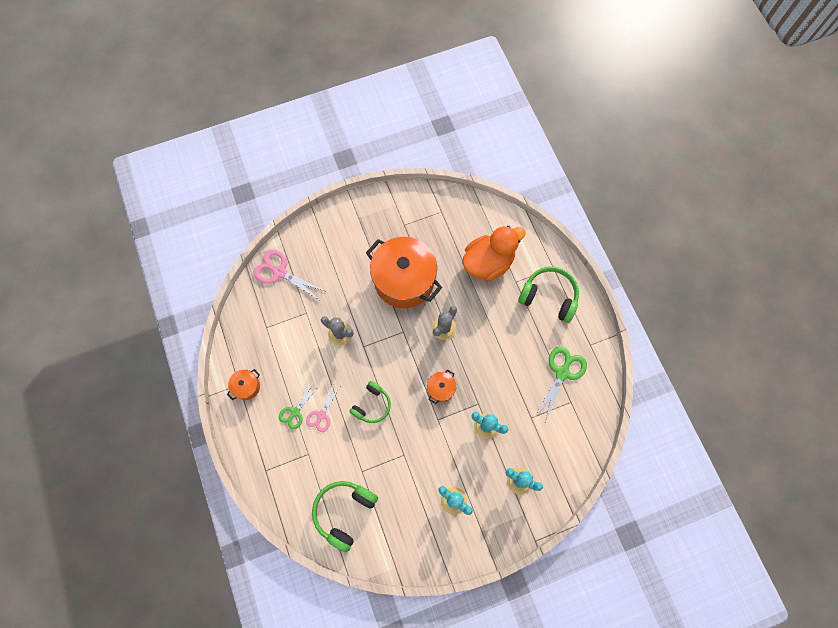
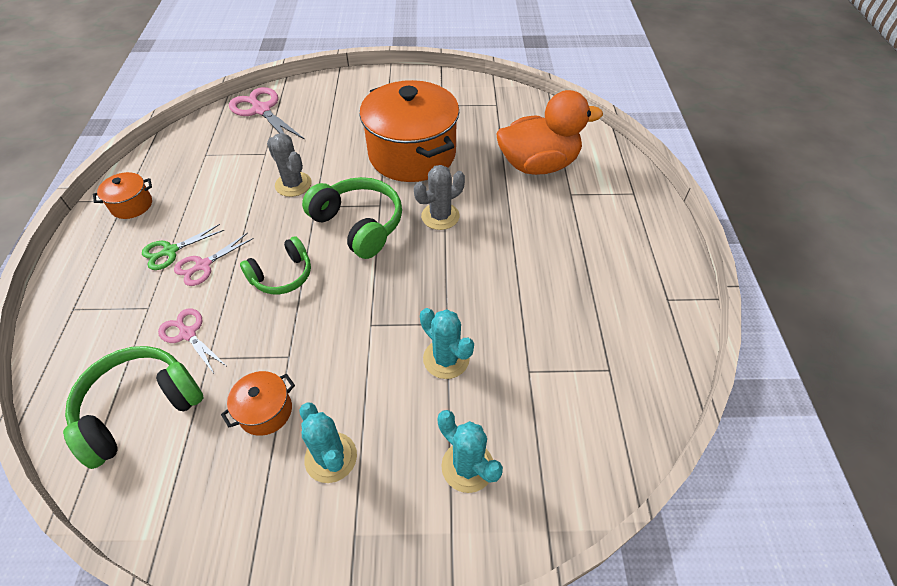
camera: 20 degrees right, 20 degrees down
orange pot [427,369,456,404] -> orange pot moved to [221,371,295,436]
green headphones [518,266,579,323] -> green headphones moved to [302,177,402,259]
green scissors [534,346,587,423] -> none
none -> pink scissors [158,308,226,375]

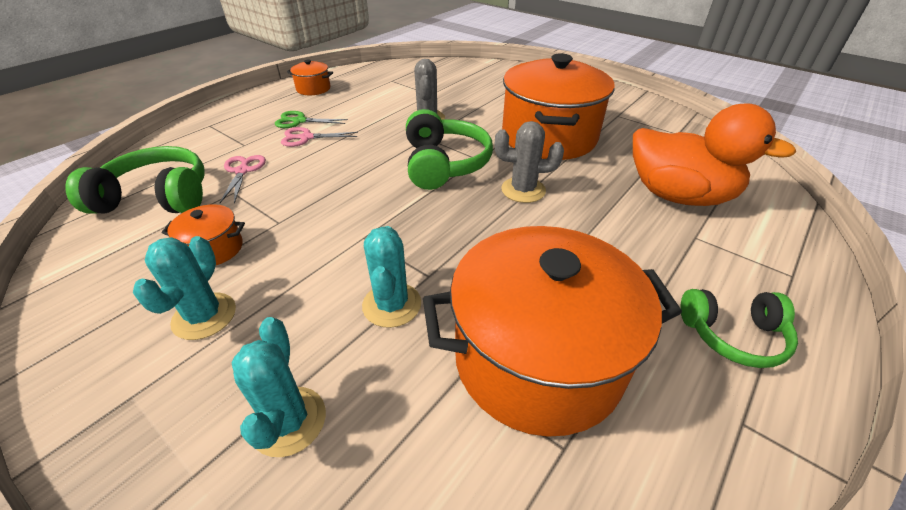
camera: 40 degrees right, 10 degrees down
pink scissors [229,87,305,140] -> none
green headphones [240,236,311,294] -> green headphones moved to [680,289,798,368]
none -> orange pot [423,226,682,437]

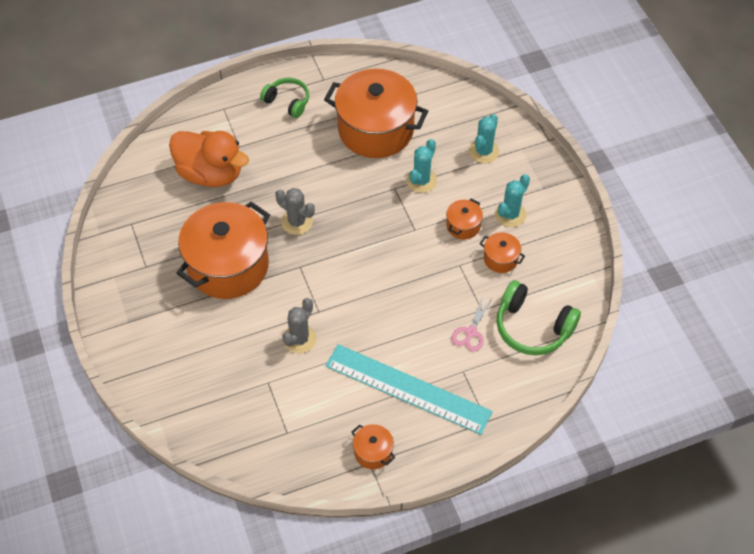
camera: 150 degrees left, 15 degrees up
green scissors [275,111,348,128] -> turquoise ruler [326,344,493,435]
pink scissors [281,127,358,147] -> none
green headphones [406,109,493,190] -> none
orange duck [633,103,796,206] -> orange duck turned 150 degrees clockwise [169,131,249,187]
none -> orange pot [446,199,483,240]

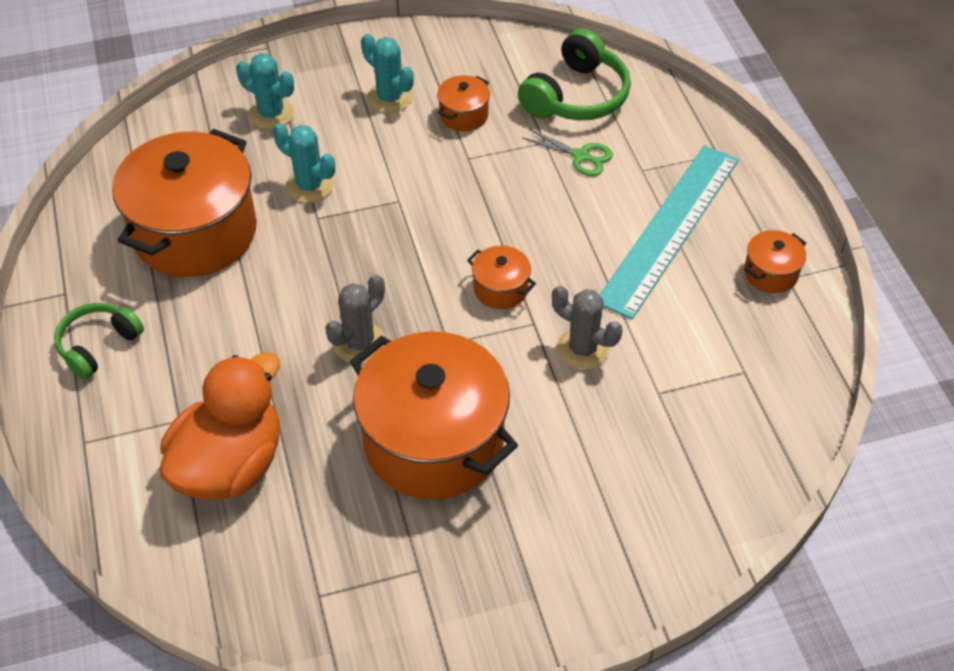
camera: 85 degrees left, 5 degrees down
orange pot [446,199,483,240] -> orange pot moved to [467,246,536,309]
pink scissors [452,296,492,352] -> green scissors [522,128,613,176]

